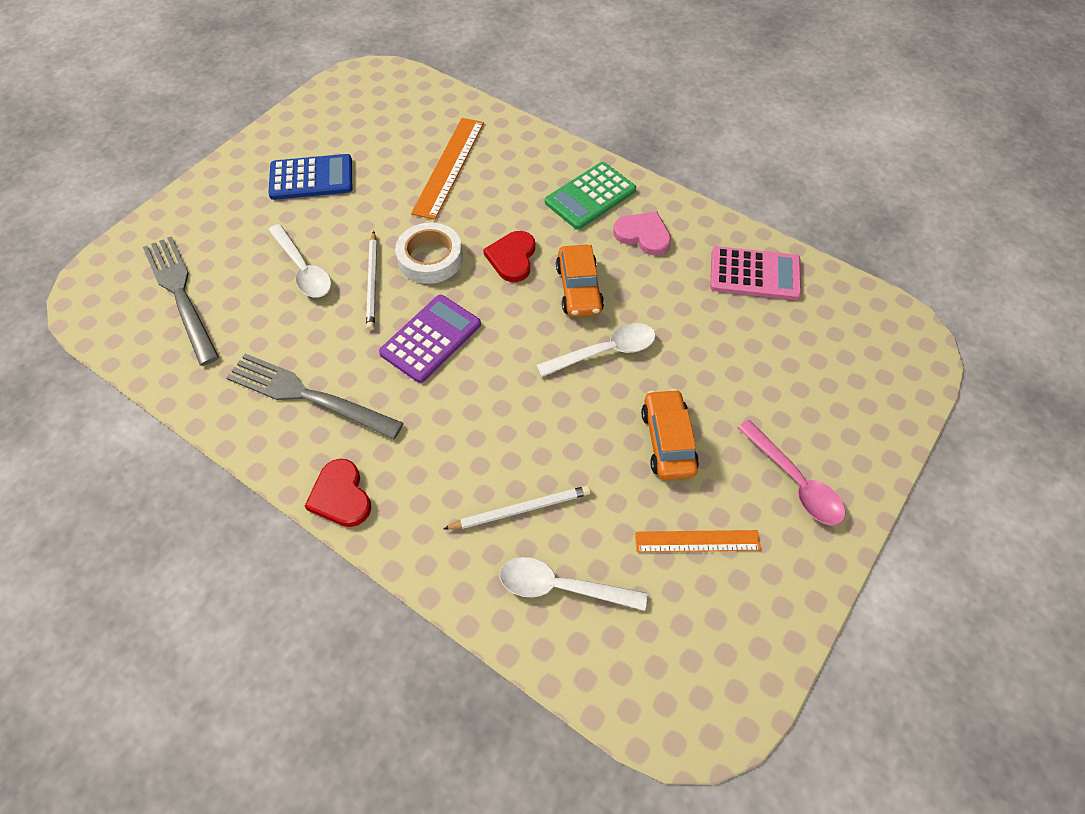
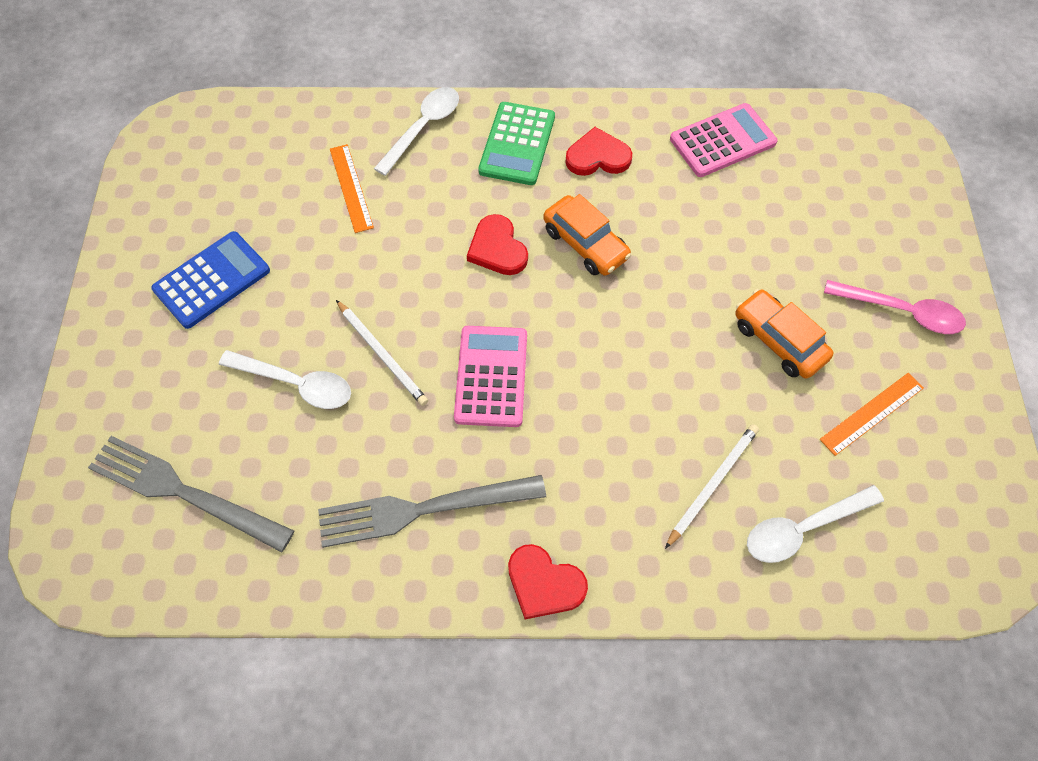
camera: 35 degrees left, 5 degrees up
purple calculator [379,295,481,383] -> pink calculator [454,326,527,427]
white tape [395,223,463,284] -> none
orange ruler [411,118,484,220] -> orange ruler [330,144,374,233], size x0.64
white spoon [536,323,656,377] -> white spoon moved to [374,87,459,176]
pink heart [613,212,671,255] -> red heart [565,127,632,176]

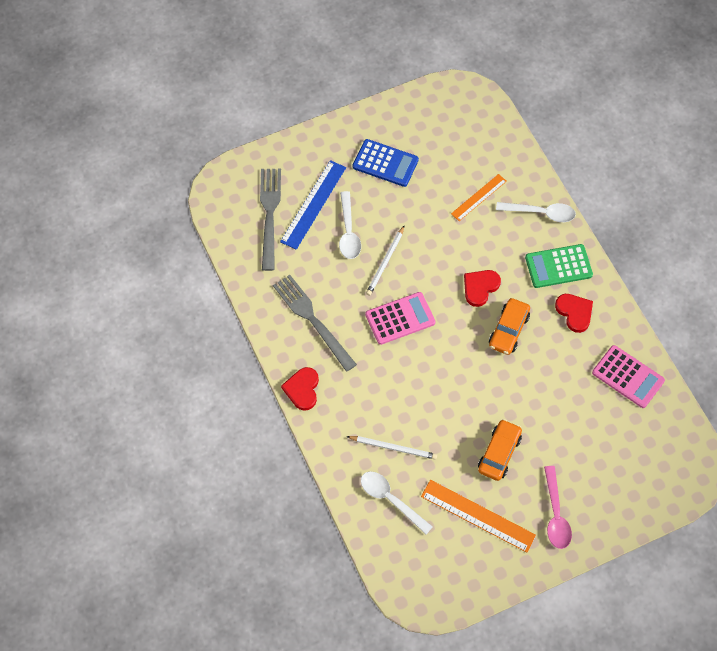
camera: 65 degrees right, 0 degrees up
orange ruler [820,373,924,456] -> orange ruler [421,480,536,552], size x1.57
none -> blue ruler [280,160,346,250]

